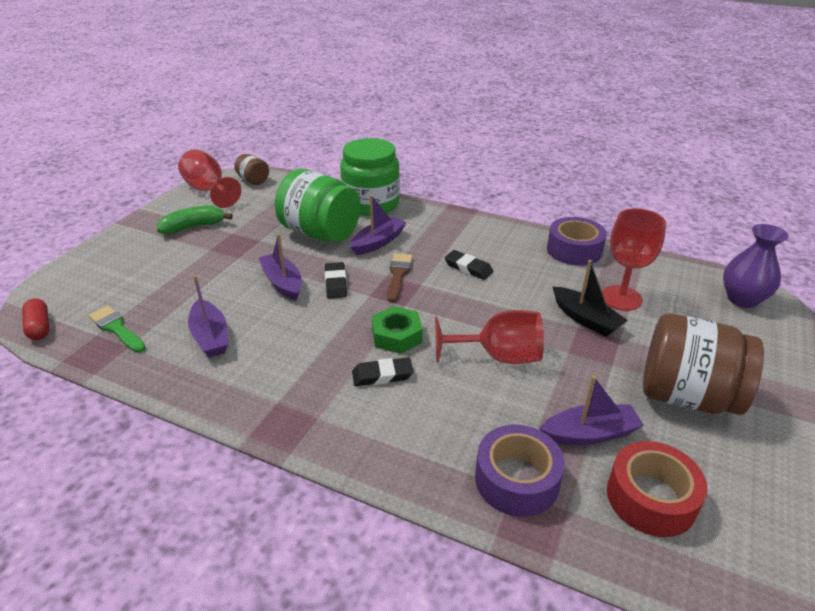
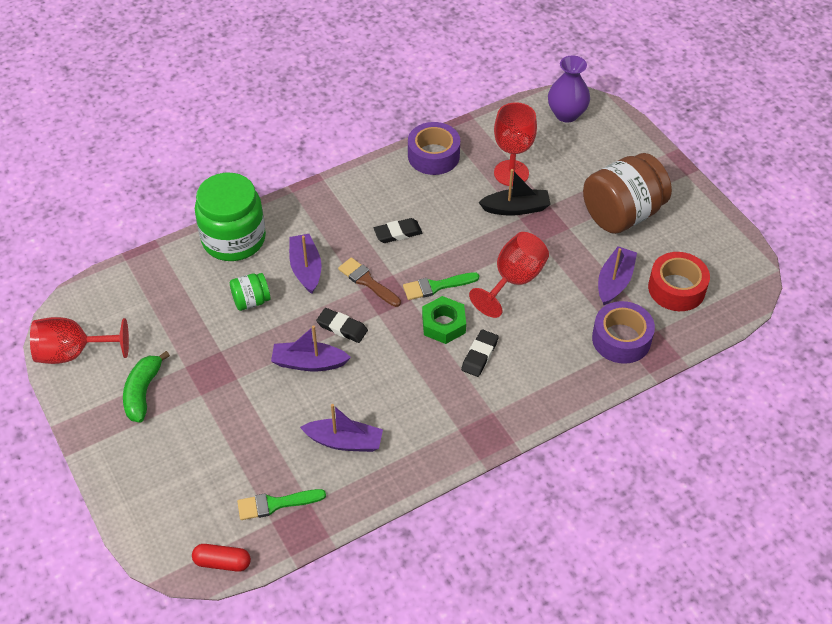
camera: 55 degrees left, 15 degrees up
brown jar [234,154,269,185] -> none
green jar [275,169,361,242] -> green jar [230,273,271,311], size x0.48
none -> green brush [403,272,479,300]

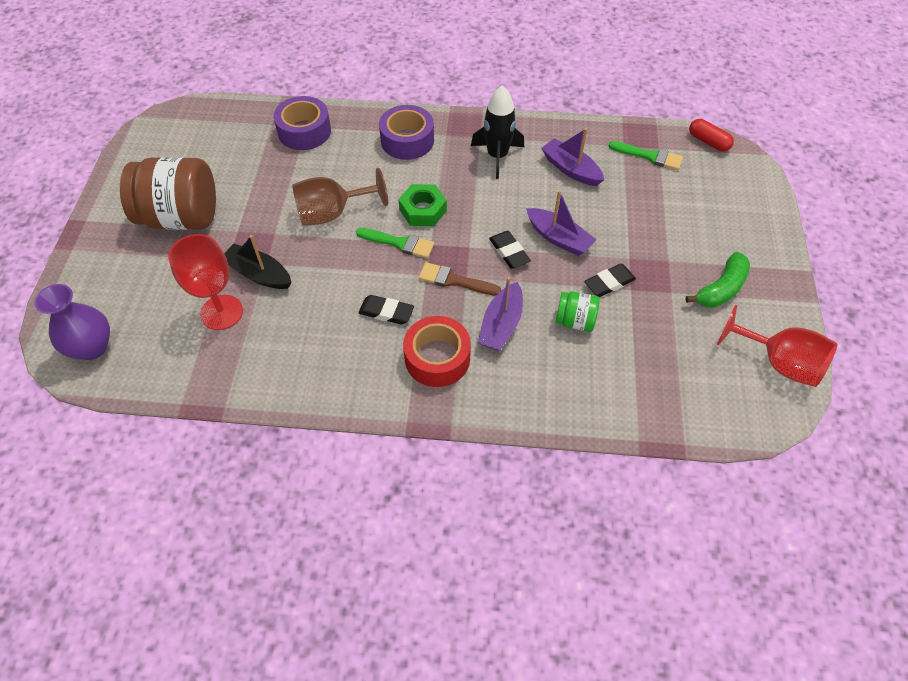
camera: 145 degrees left, 5 degrees up
green jar [195,173,266,261] -> none
brown brush [338,257,401,307] -> brown brush turned 120 degrees clockwise [419,262,501,296]
purple tape [408,122,460,175] -> purple tape moved to [379,105,434,160]
black eraser [461,329,499,377] -> black eraser moved to [584,264,636,297]
red goblet [469,232,549,318] -> brown goblet [292,168,388,226]
purple boat [598,246,637,305] -> none
red tape [648,252,710,311] -> red tape moved to [403,316,471,387]
none -> black rocket [471,86,524,179]

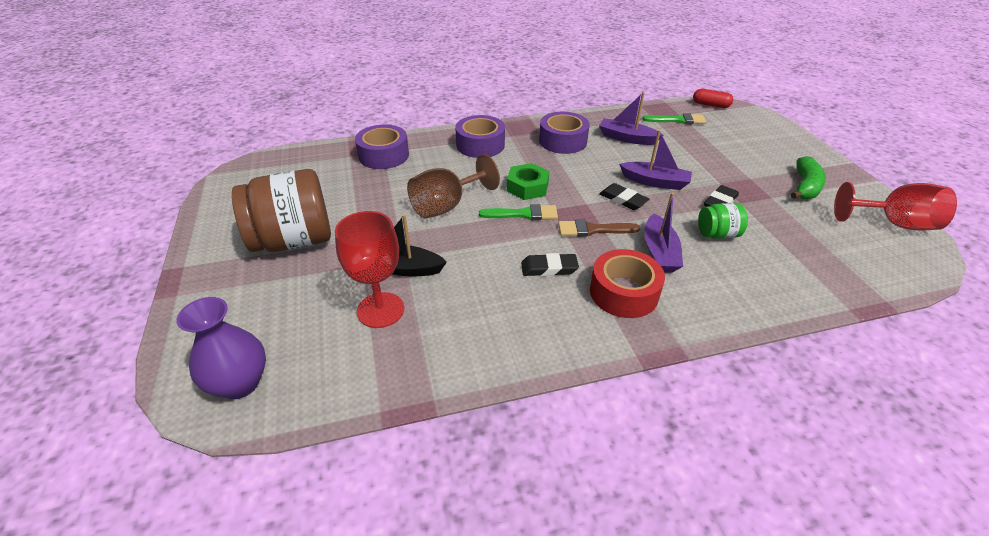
camera: 20 degrees left, 15 degrees down
black rocket [471,86,524,179] -> purple tape [539,112,590,154]

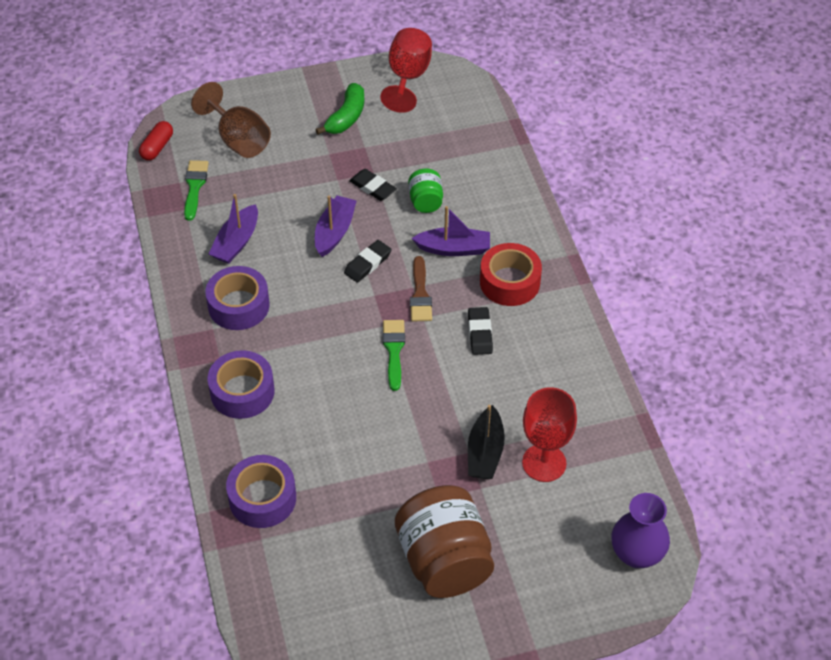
camera: 90 degrees left, 10 degrees up
brown goblet [407,154,500,218] -> brown goblet moved to [191,82,271,158]
green nut [507,163,549,200] -> none
green banana [791,156,826,199] -> green banana turned 90 degrees clockwise [315,83,364,135]

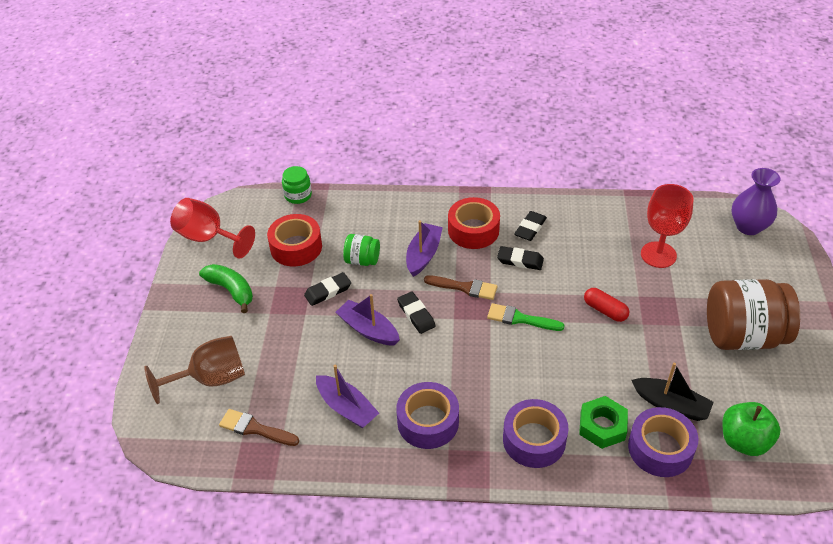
camera: 70 degrees left, 5 degrees down
red capsule [139,121,173,161] -> red capsule moved to [584,288,629,322]
green brush [184,160,209,221] -> brown brush [219,409,299,446]
black boat [468,405,505,479] -> black boat moved to [631,363,714,421]
none -> red tape [267,214,322,266]
none -> green jar [282,166,312,204]
none -> black eraser [514,211,547,241]
none -> green nut [579,396,628,449]
none -> green apple [723,402,781,456]

